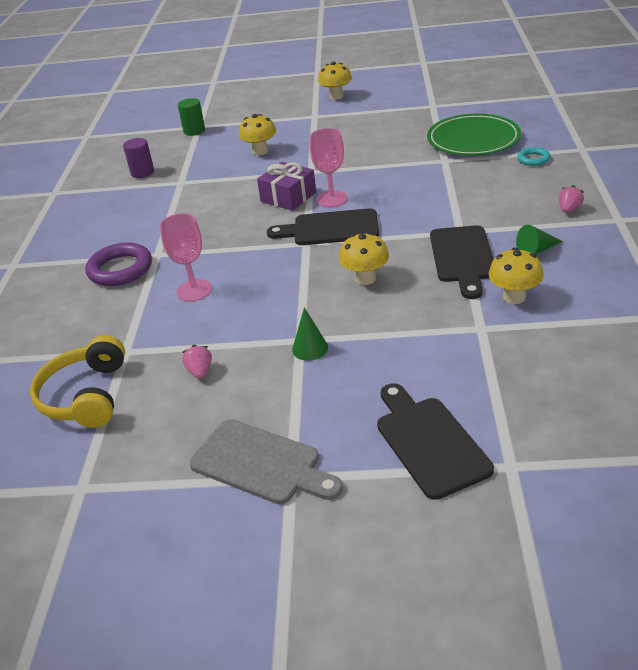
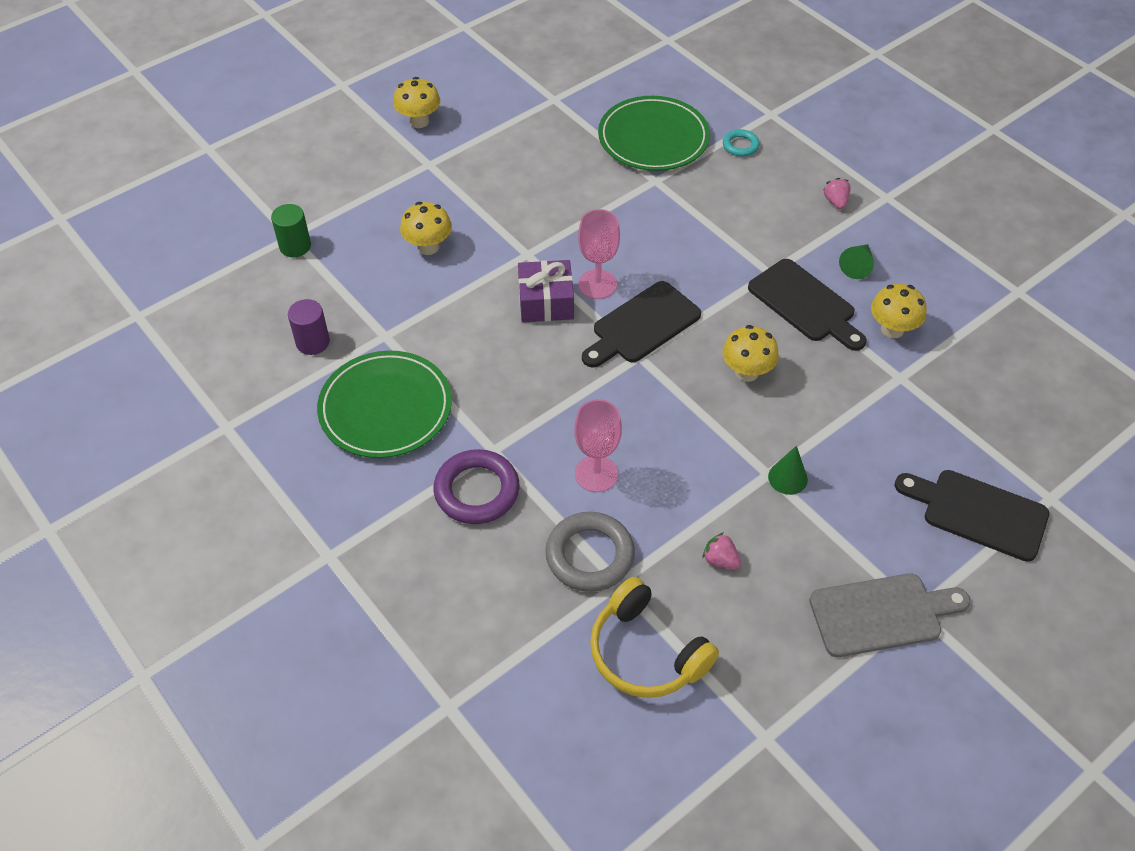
camera: 45 degrees left, 15 degrees up
none -> green plate [317,351,452,458]
none -> grey ring [545,512,635,592]

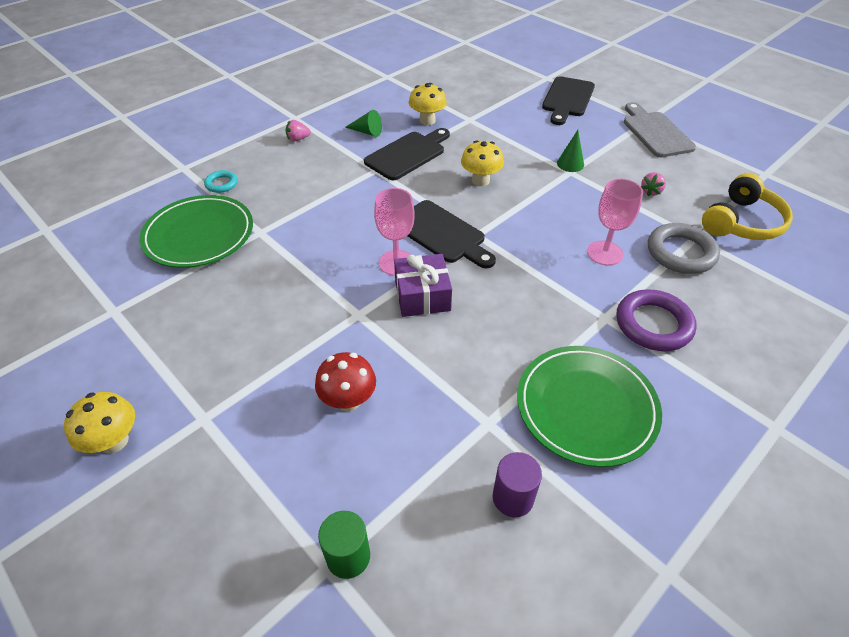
camera: 95 degrees left, 5 degrees down
yellow mushroom [400,202,452,255] -> red mushroom [315,352,376,411]

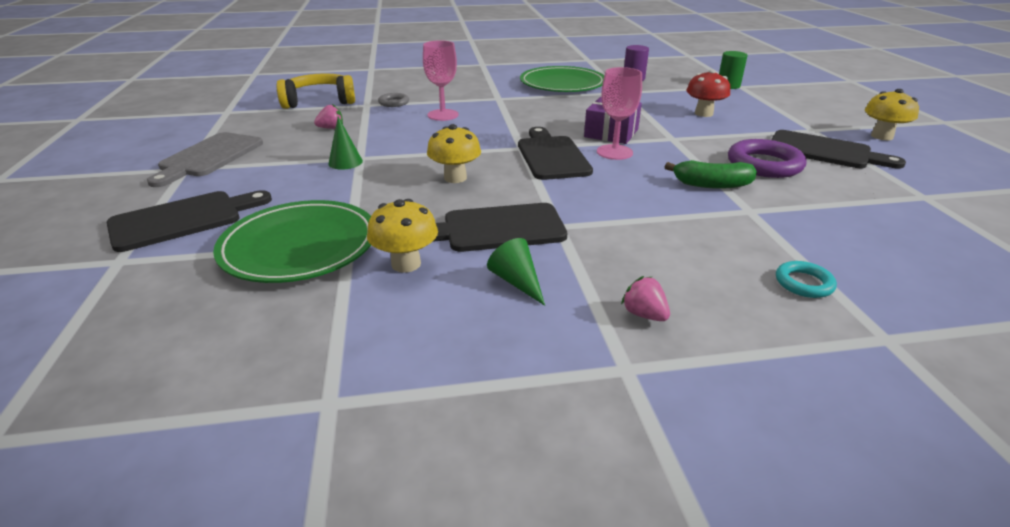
camera: 145 degrees left, 15 degrees down
green plate [139,195,253,268] -> green plate moved to [213,200,371,283]
pink strawberry [286,120,311,142] -> pink strawberry turned 150 degrees counterclockwise [621,276,670,321]
purple ring [616,289,697,351] -> purple ring moved to [728,139,806,178]
grey ring [648,223,720,274] -> grey ring [378,93,409,107], size x0.54
none -> green banana [665,160,757,189]
none -> black cutting board [771,130,906,169]

